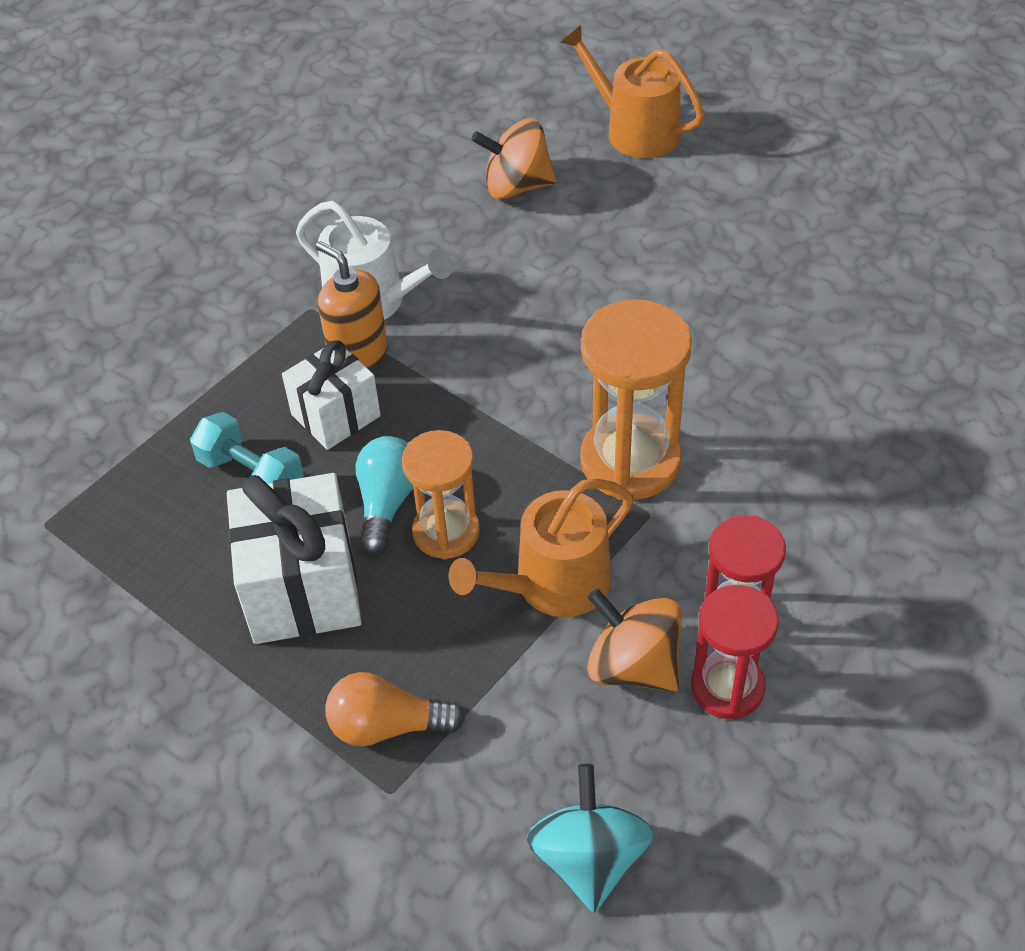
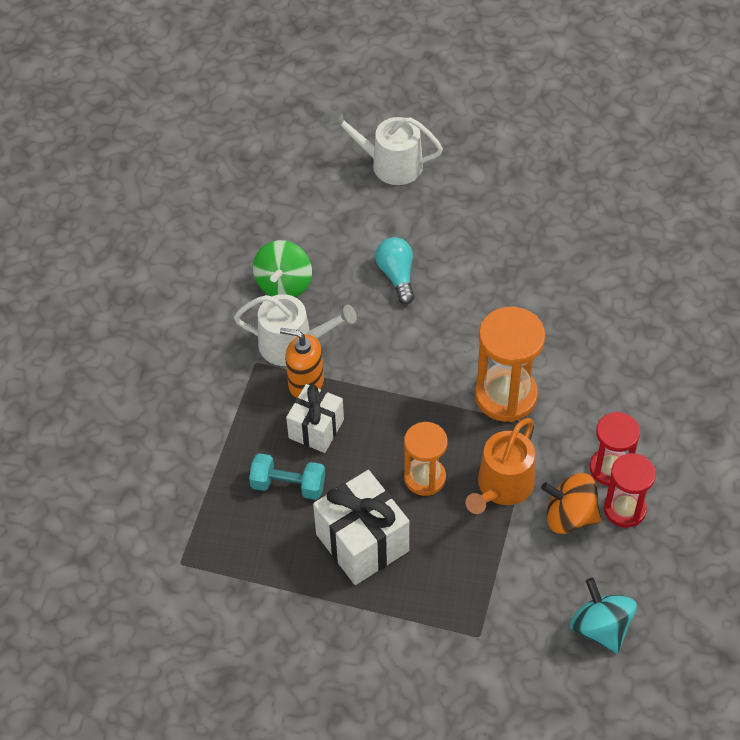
camera: 25 degrees left, 5 degrees up
orange light bulb [325,672,465,747] -> none
turquoise light bulb [355,436,413,554] -> turquoise light bulb moved to [375,237,414,304]
orange spinning top [471,119,557,199] -> none
orange watering can [561,25,704,158] -> white watering can [330,110,443,185]
none -> green spinning top [253,240,312,297]

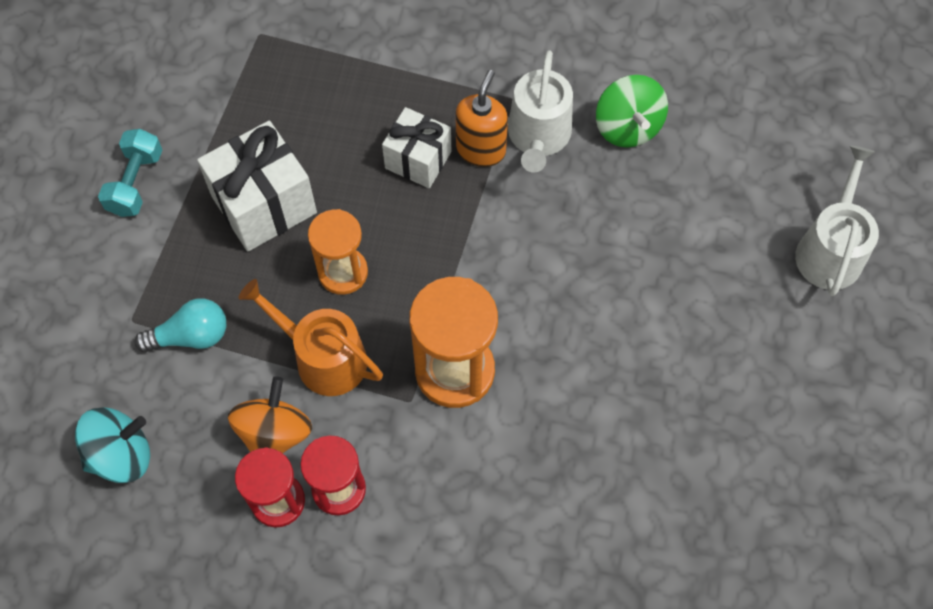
camera: 90 degrees right, 10 degrees up
turquoise dumbbell [249,453,325,500] -> turquoise dumbbell moved to [98,129,162,217]
green spinning top [253,240,312,297] -> green spinning top turned 120 degrees counterclockwise [596,75,668,148]
turquoise light bulb [375,237,414,304] -> turquoise light bulb moved to [135,298,226,352]

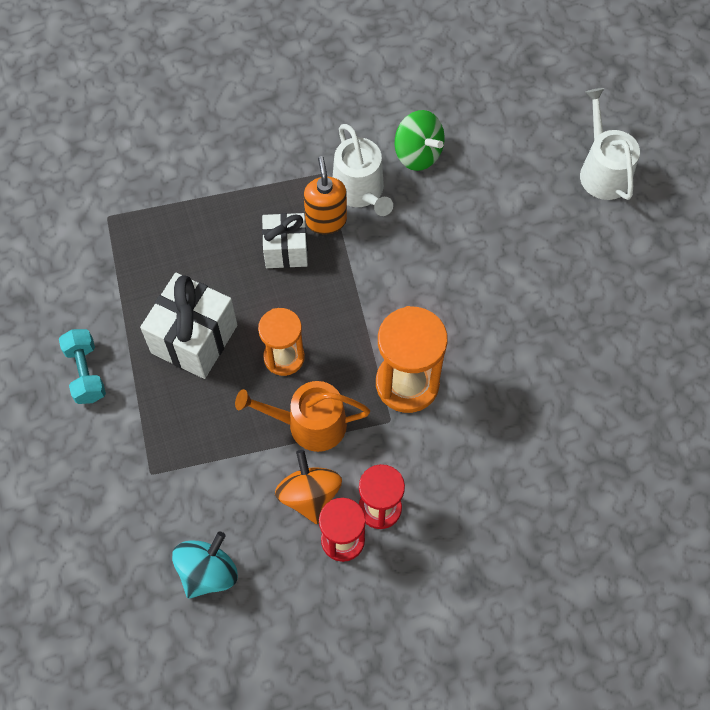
camera: 30 degrees left, 0 degrees up
turquoise light bulb [135,298,226,352] -> none

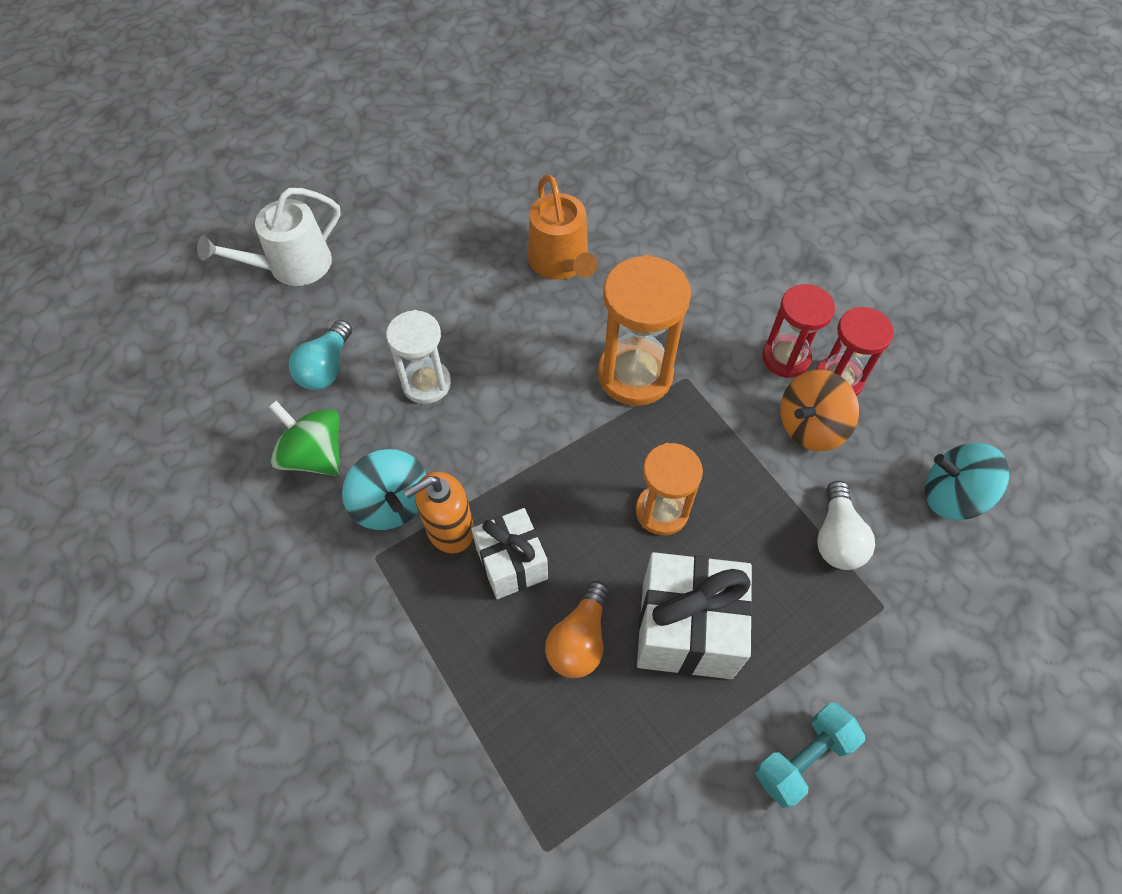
camera: 110 degrees left, 5 degrees down
orange watering can [235,381,370,452] -> orange watering can moved to [528,175,597,280]
white watering can [333,124,393,216] -> turquoise spinning top [342,449,426,530]
green spinning top [395,110,445,171] -> green spinning top turned 75 degrees counterclockwise [268,401,340,476]
none -> turquoise light bulb [288,320,352,390]
none -> white hourglass [386,310,451,404]
none -> orange light bulb [545,581,609,678]
none -> white light bulb [817,481,875,570]

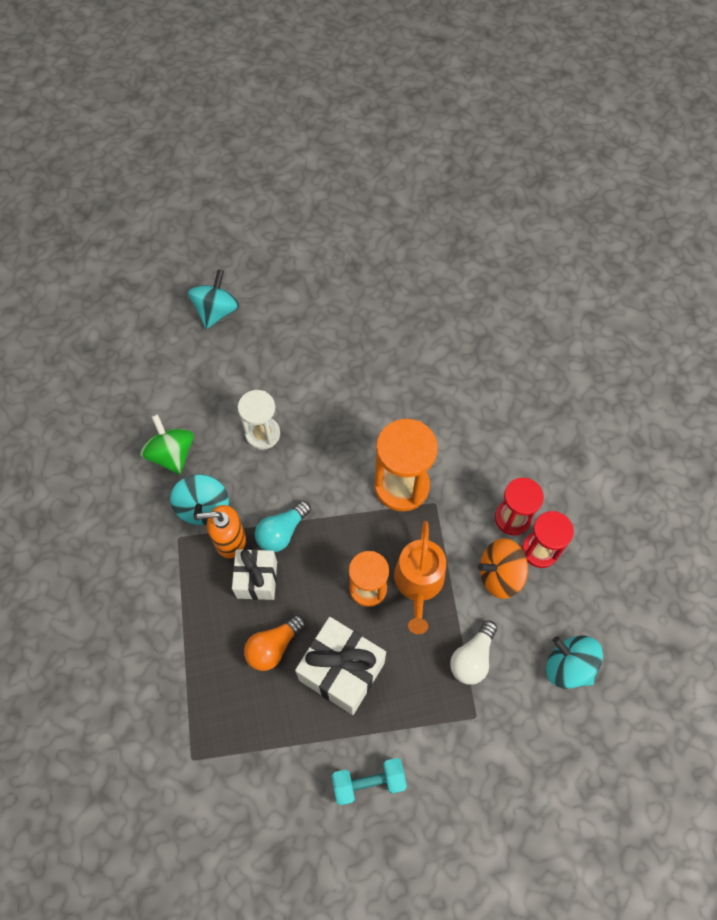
camera: 25 degrees right, 5 degrees up
white watering can [197,188,341,286] -> turquoise spinning top [188,270,239,329]
turquoise light bulb [288,320,352,390] -> turquoise light bulb moved to [255,501,311,552]
orange watering can [528,175,597,280] -> orange watering can moved to [394,521,446,634]

